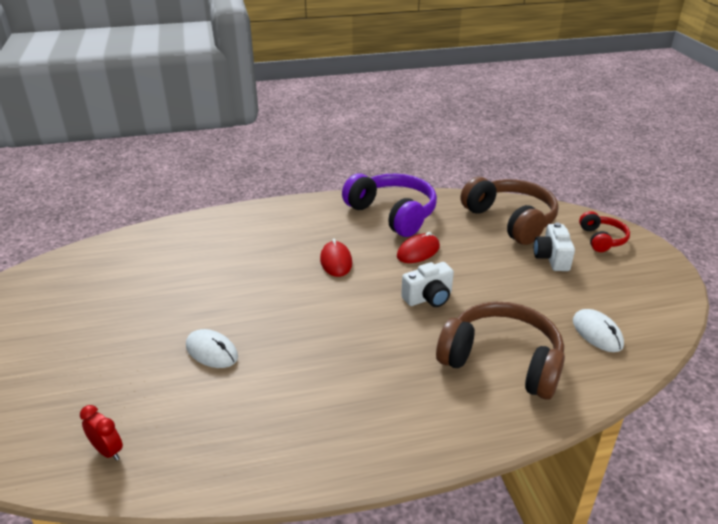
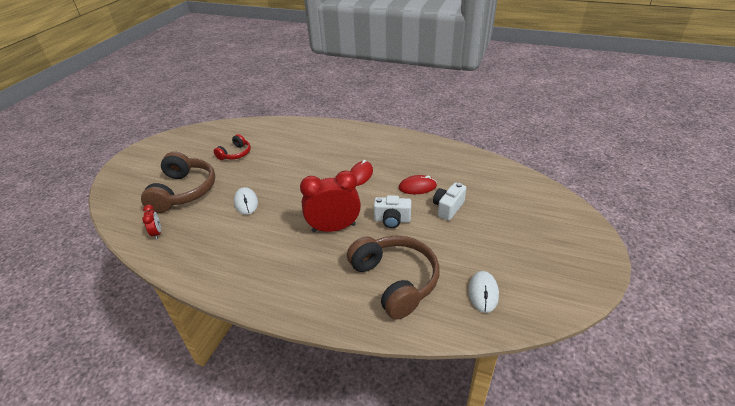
camera: 35 degrees right, 5 degrees up
purple headphones [342,173,437,237] -> none
brown headphones [461,177,559,245] -> brown headphones moved to [141,151,215,213]
white camera [534,222,575,271] -> white camera moved to [433,182,466,221]
red headphones [579,211,630,252] -> red headphones moved to [214,134,251,160]
none -> red clock [300,170,361,232]

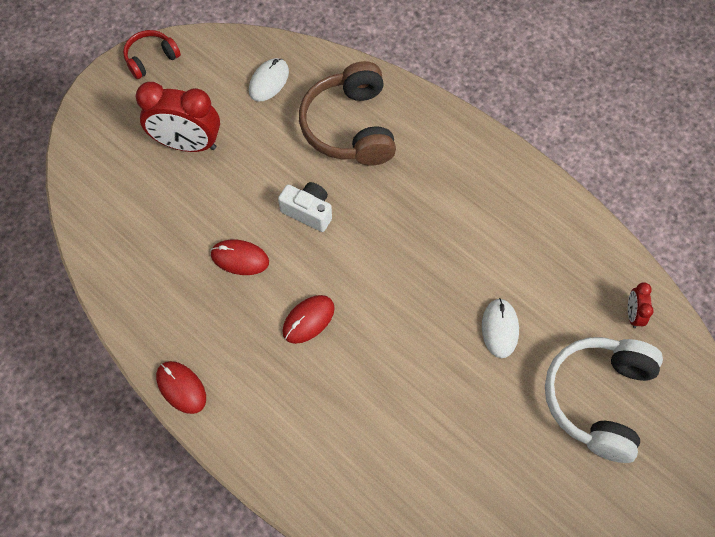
camera: 160 degrees left, 25 degrees up
brown headphones [141,151,215,213] -> white headphones [545,337,663,463]
red headphones [214,134,251,160] -> red headphones moved to [123,30,181,79]
red clock [300,170,361,232] -> red clock moved to [136,82,220,152]
white camera [433,182,466,221] -> none
none -> red mouse [156,361,206,414]

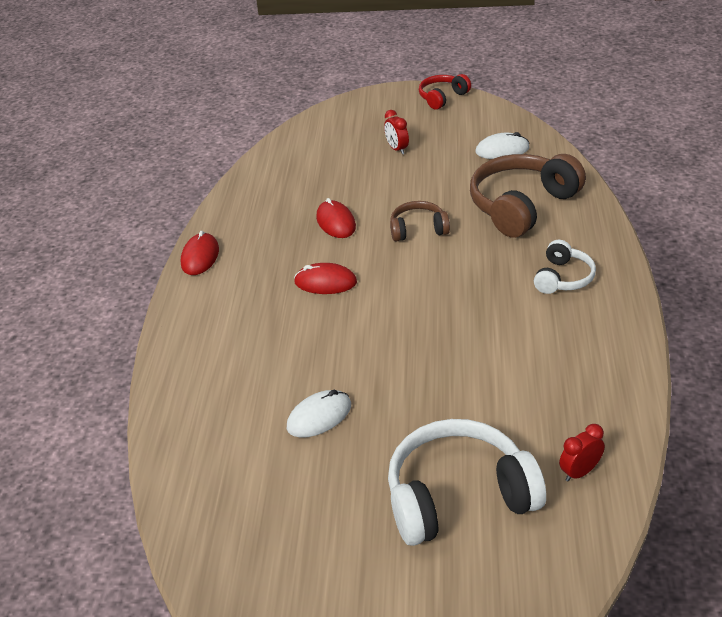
camera: 55 degrees right, 25 degrees down
red headphones [123,30,181,79] -> red headphones turned 60 degrees counterclockwise [419,74,471,110]
red clock [136,82,220,152] -> red clock [384,110,409,154], size x0.47
white camera [278,182,332,232] -> brown headphones [390,201,450,241]
white mouse [482,298,519,358] -> white mouse moved to [287,390,351,438]
none -> white headphones [534,240,596,294]

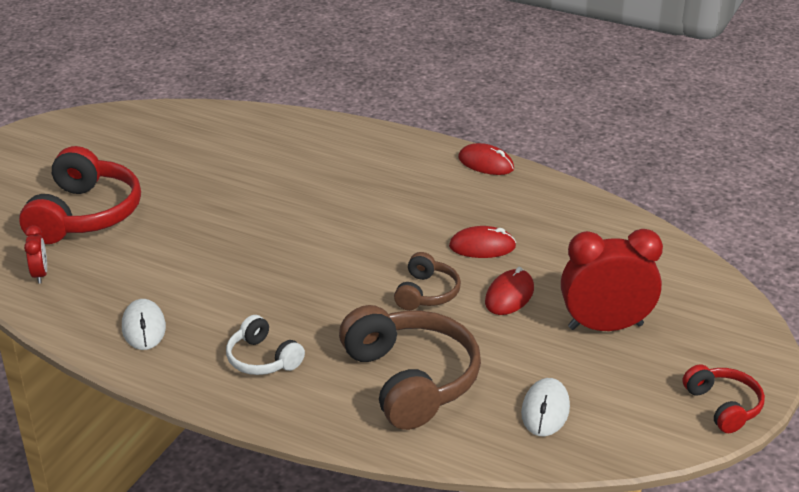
camera: 110 degrees right, 5 degrees down
white mouse [287,390,351,438] -> white mouse moved to [122,299,166,350]
red mouse [294,263,357,294] -> red mouse moved to [485,267,534,315]
red clock [384,110,409,154] -> red clock [561,229,663,331], size x2.15
white headphones [388,419,546,546] -> red headphones [19,146,141,244]

